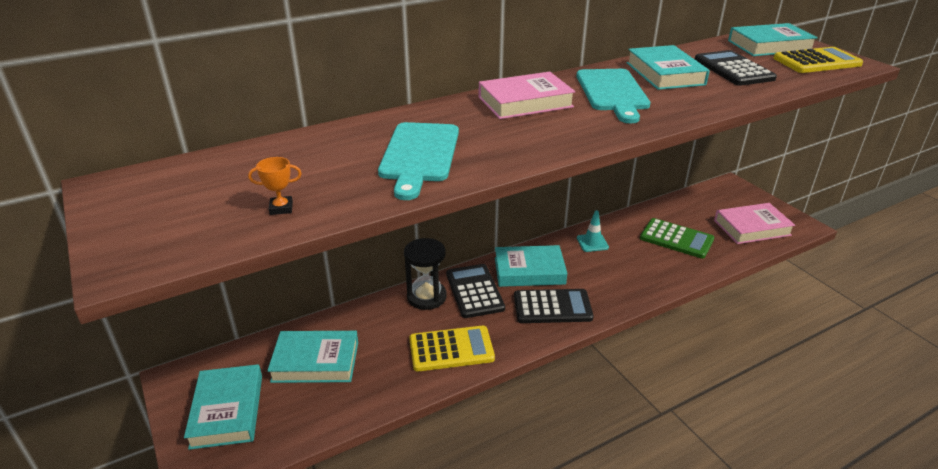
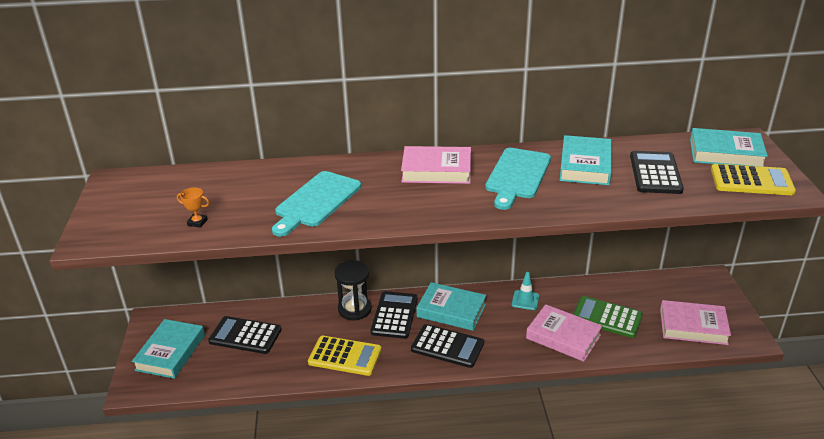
camera: 25 degrees right, 0 degrees up
turquoise book [267,331,358,383] -> black calculator [208,316,282,354]
green calculator [640,218,714,259] -> green calculator turned 150 degrees clockwise [573,296,643,338]
none -> pink book [526,304,602,362]

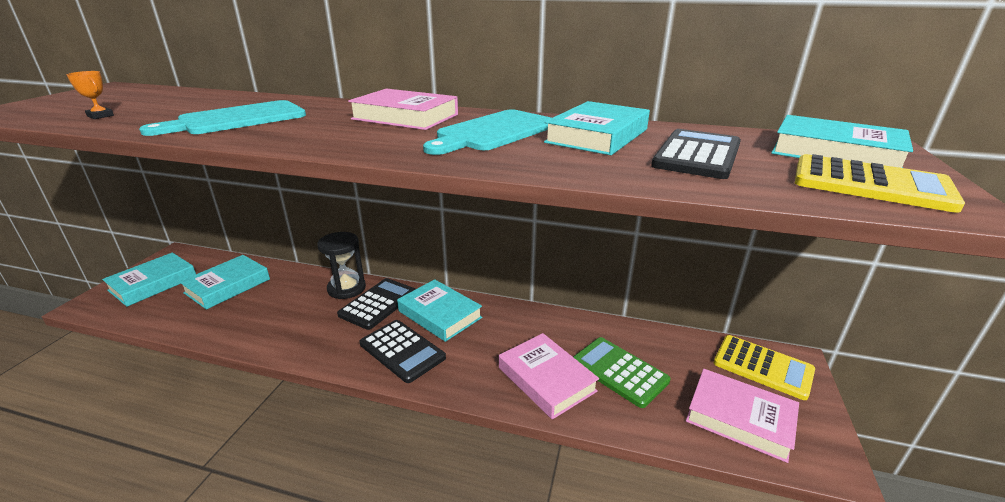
camera: 20 degrees right, 5 degrees down
black calculator [208,316,282,354] -> turquoise book [179,255,270,310]
yellow calculator [308,336,382,376] -> yellow calculator moved to [714,335,815,400]
turquoise traffic cone [512,272,539,310] -> none

